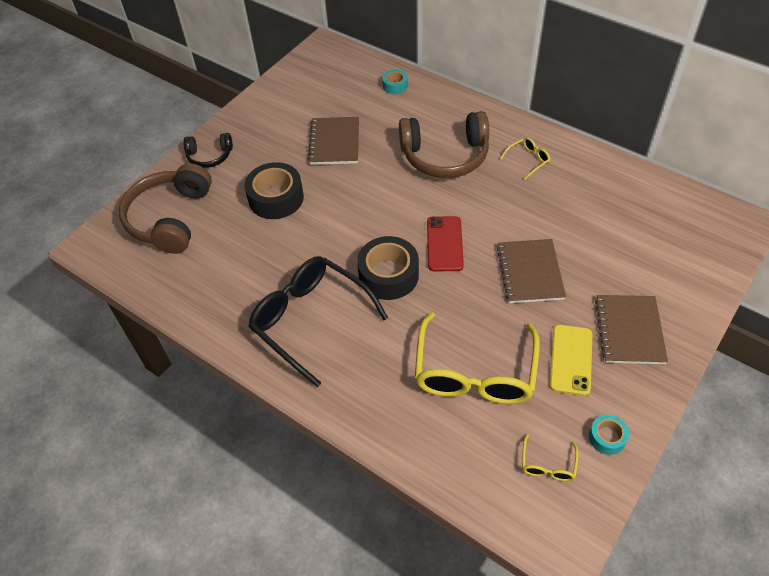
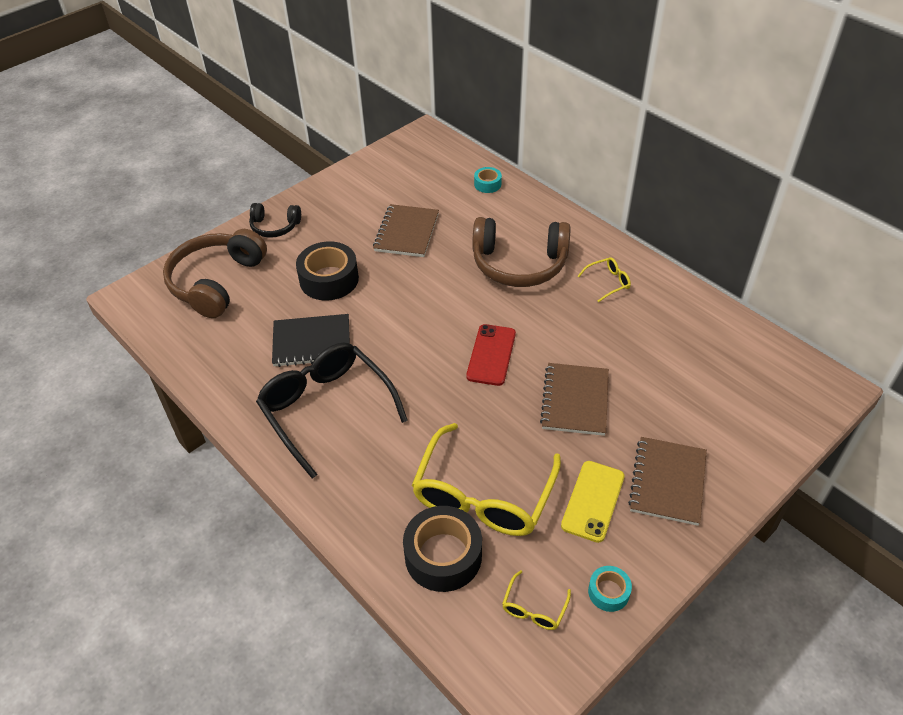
camera: 10 degrees right, 5 degrees down
black tape [357,236,419,300] -> black tape moved to [403,506,482,592]
none -> black notebook [272,314,350,367]

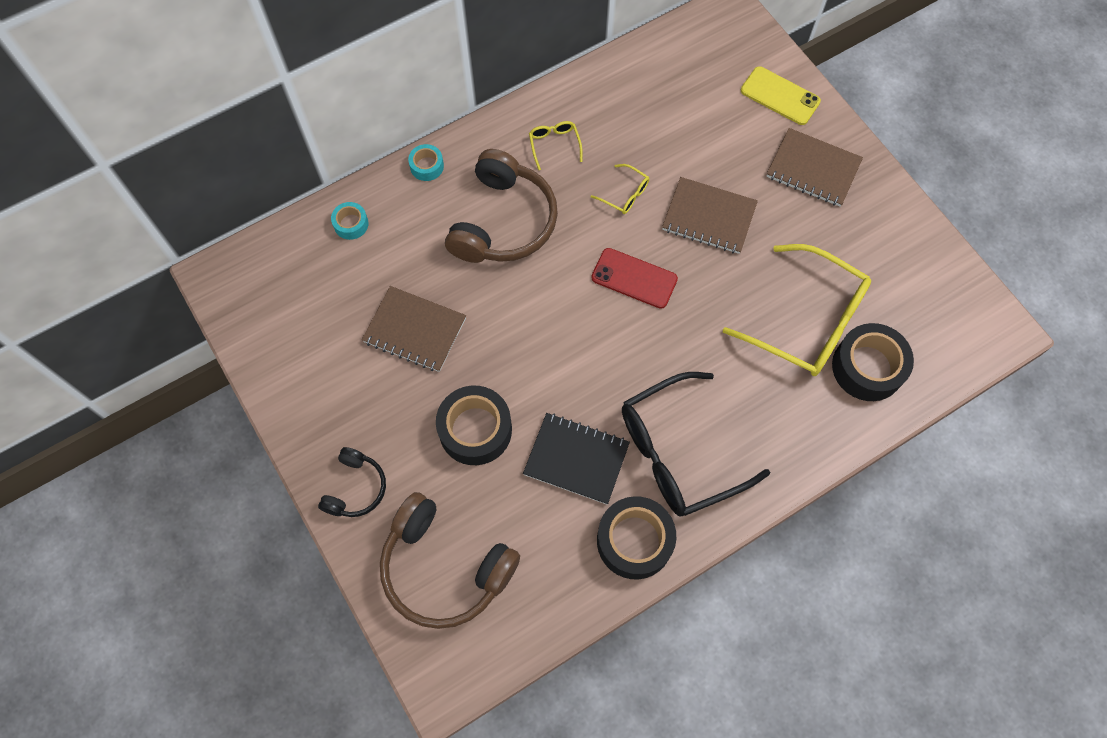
camera: 80 degrees left, 20 degrees up
black notebook [272,314,350,367] -> black notebook turned 75 degrees counterclockwise [523,413,630,505]
yellow glasses [502,570,571,630] -> yellow glasses moved to [591,164,649,214]
yellow phone [561,461,625,543] -> yellow phone moved to [741,66,821,125]
turquoise tape [588,566,632,612] -> turquoise tape moved to [408,144,444,181]
none -> black tape [597,496,676,579]

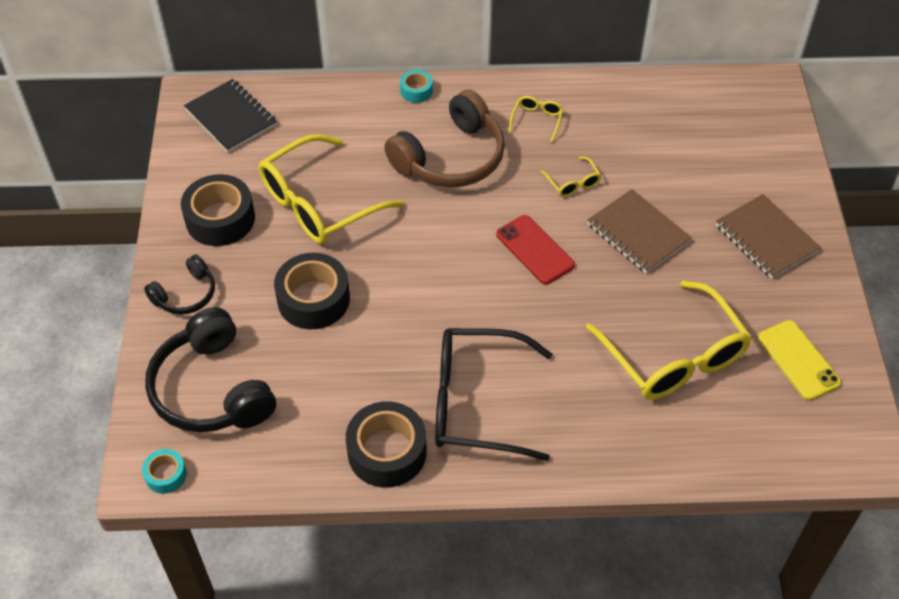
camera: 30 degrees right, 15 degrees down
turquoise tape [331,202,368,240] -> turquoise tape moved to [142,449,187,494]
brown notebook [362,286,466,372] -> yellow glasses [259,134,404,244]
brown headphones [380,492,520,629] -> black headphones [145,307,276,432]
black notebook [523,413,630,505] -> black notebook moved to [184,79,277,152]
yellow phone [741,66,821,125] -> yellow phone moved to [758,320,841,400]
black tape [832,323,914,401] -> black tape moved to [181,174,255,246]

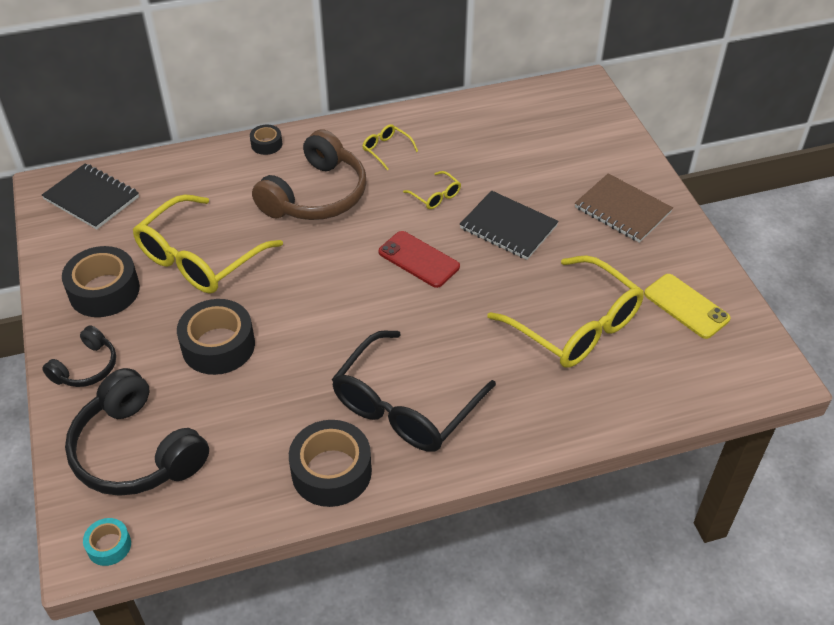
camera: 15 degrees left, 5 degrees down
turquoise tape [400,70,433,103] -> black tape [250,125,282,155]
black glasses [435,328,552,461] -> black glasses turned 45 degrees counterclockwise [332,330,496,452]
yellow glasses [509,96,563,142] -> yellow glasses turned 45 degrees counterclockwise [363,124,418,170]
brown notebook [587,189,692,273] -> black notebook [460,191,559,260]

